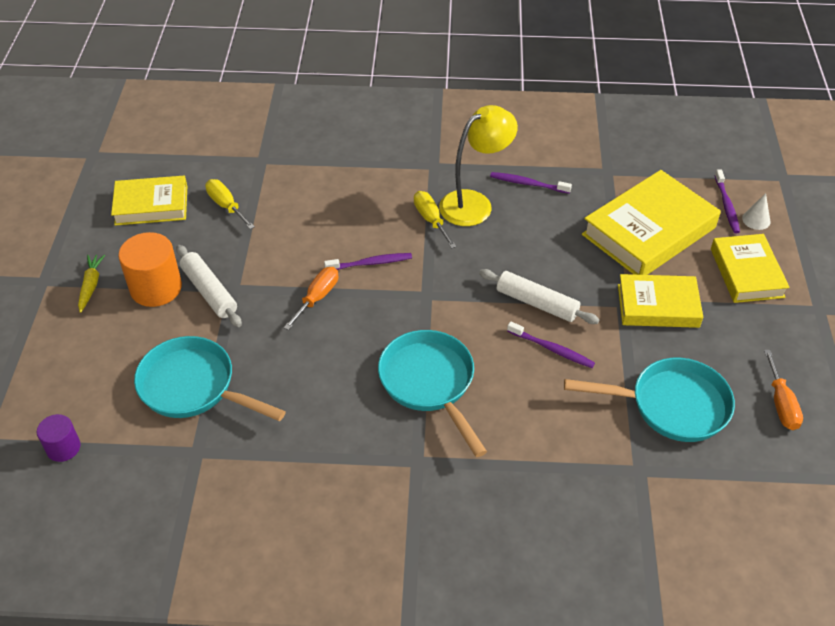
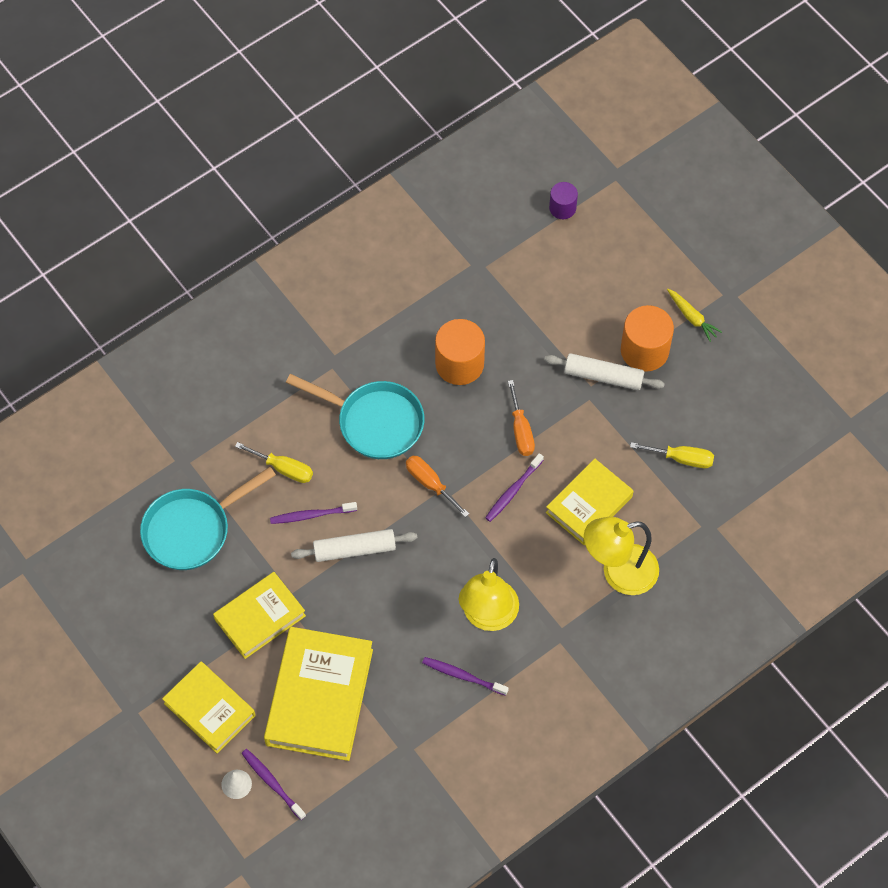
camera: 140 degrees right, 15 degrees up
yellow book [111,176,187,226] -> yellow book moved to [546,459,634,545]
turquoise pan [134,336,286,421] -> none
yellow screwdriver [414,191,457,249] -> yellow screwdriver moved to [235,442,313,483]
purple toothbrush [490,172,572,194] -> purple toothbrush turned 135 degrees counterclockwise [422,657,509,696]
orange screwdriver [764,350,803,430] -> orange screwdriver moved to [406,456,469,517]
none -> orange cylinder [435,319,485,385]
none -> yellow lamp [584,517,659,595]

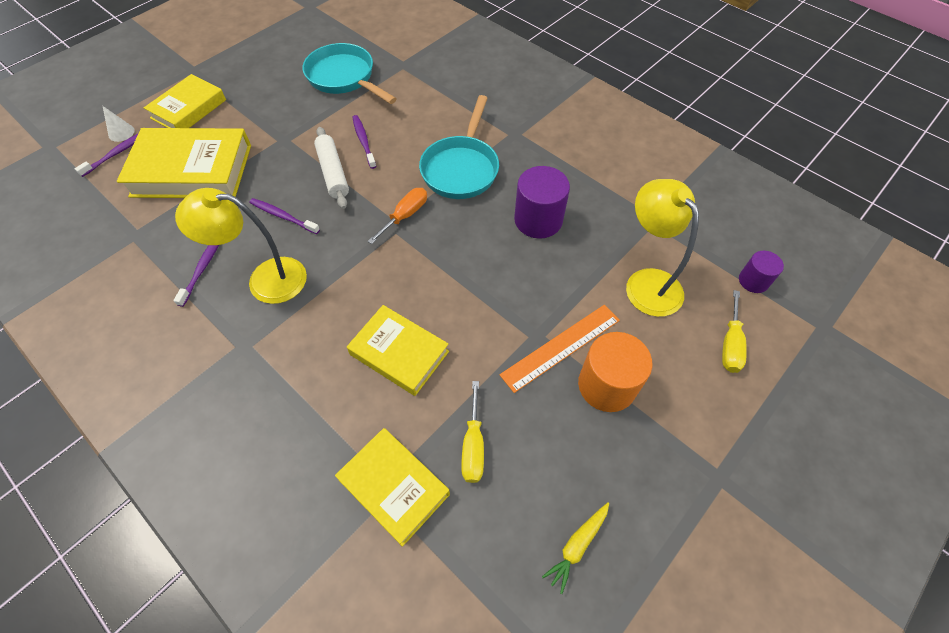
camera: 80 degrees right, 5 degrees down
yellow book [213,572,306,659] -> yellow book moved to [335,428,450,547]
yellow screwdriver [235,442,313,483] -> yellow screwdriver moved to [722,290,747,373]
orange cylinder [435,319,485,385] -> purple cylinder [514,166,570,239]
purple toothbrush [485,453,544,522] -> purple toothbrush moved to [249,198,320,234]
orange screwdriver [508,380,535,456] -> none
white rolling pin [544,353,665,390] -> orange ruler [499,305,620,393]
yellow lamp [584,517,659,595] -> yellow lamp moved to [626,179,699,317]
yellow carrot [667,289,722,342] -> yellow carrot moved to [542,502,609,594]

